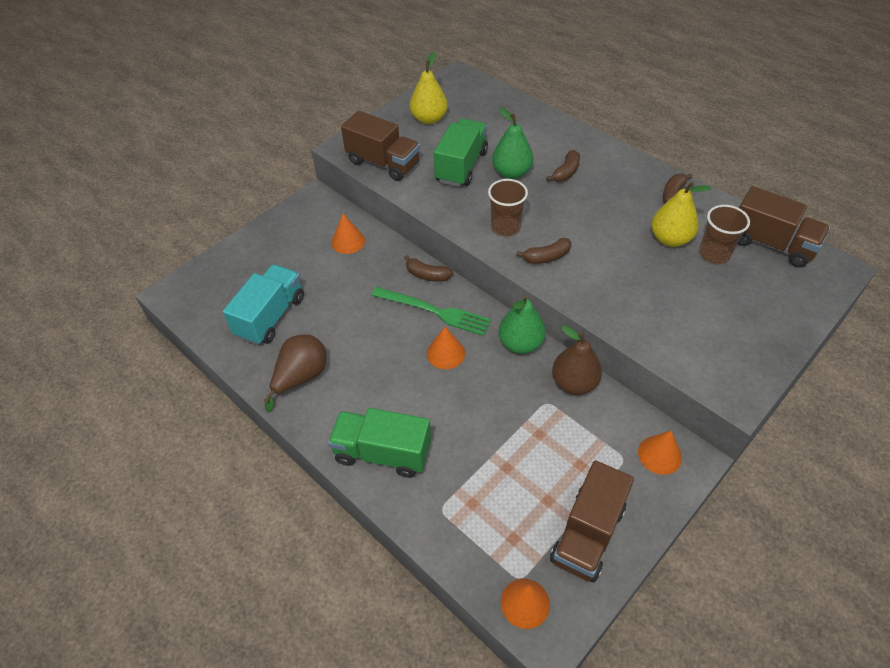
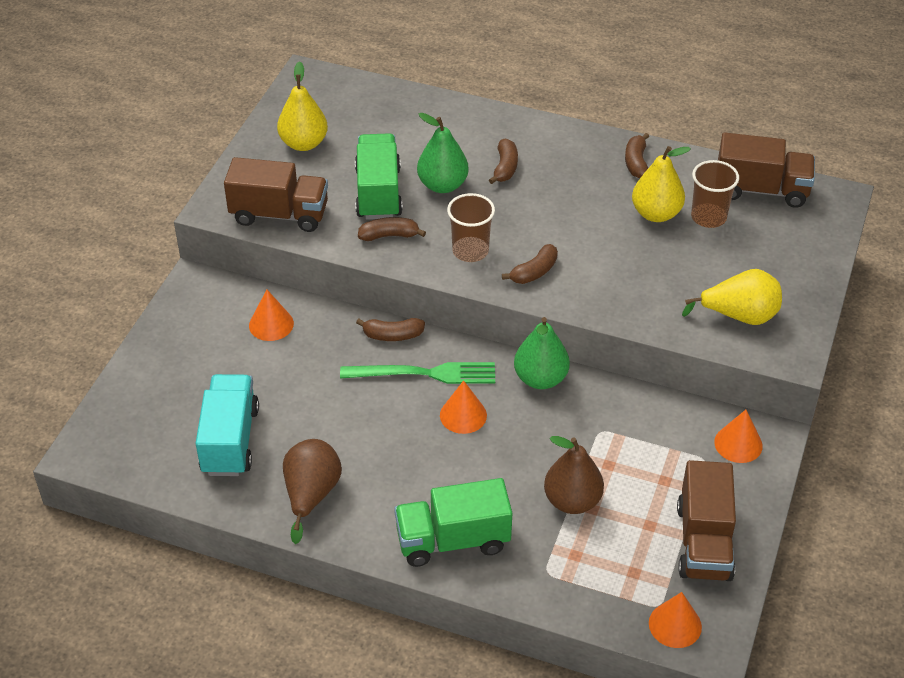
camera: 25 degrees left, 5 degrees down
brown pear [552,326,602,395] -> brown pear moved to [544,436,604,514]
none -> brown banana [358,217,426,241]
none -> yellow pear [682,269,782,325]

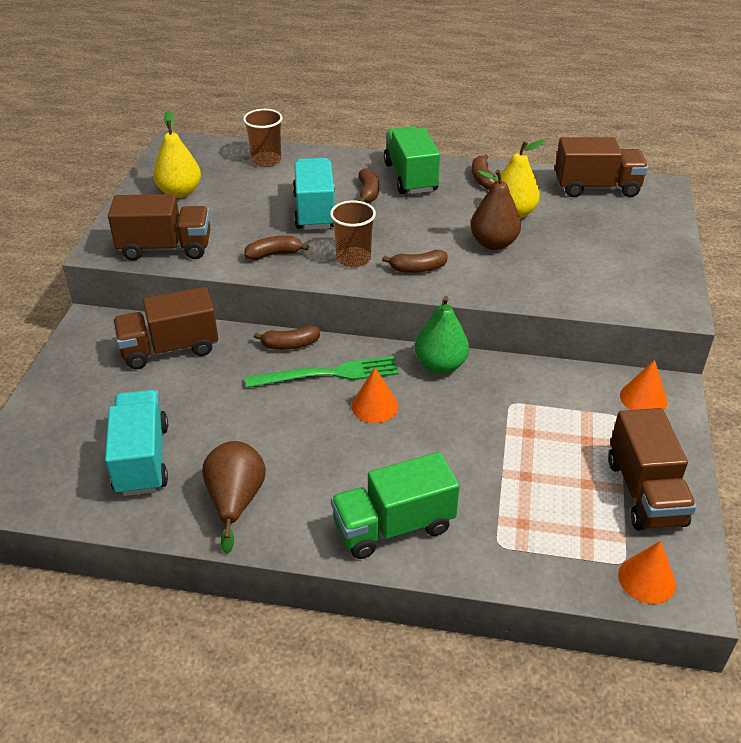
camera: 10 degrees left, 5 degrees down
orange cone [249,290,294,341] -> brown truck [113,287,218,369]
green truck [355,133,403,220] -> green truck moved to [384,126,440,194]
green pear [417,113,469,193] -> turquoise truck [293,158,335,230]
brown banana [502,244,558,284] -> brown banana turned 45 degrees clockwise [382,250,448,273]
brown pear [544,436,604,514] -> brown pear moved to [470,170,521,250]
yellow pear [682,269,782,325] -> none
brown cup [691,160,739,228] -> brown cup moved to [243,109,283,167]

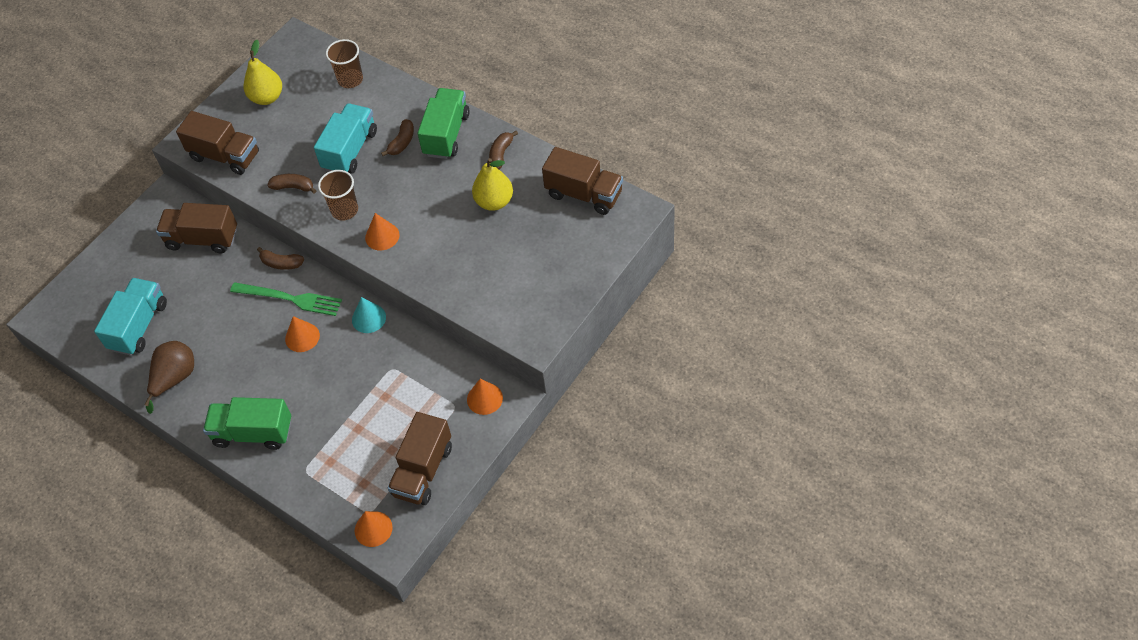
camera: 30 degrees right, 15 degrees up
brown banana [382,250,448,273] -> orange cone [365,213,399,250]
green pear [415,296,469,374] -> turquoise cone [352,297,386,333]
brown pear [470,170,521,250] -> none

